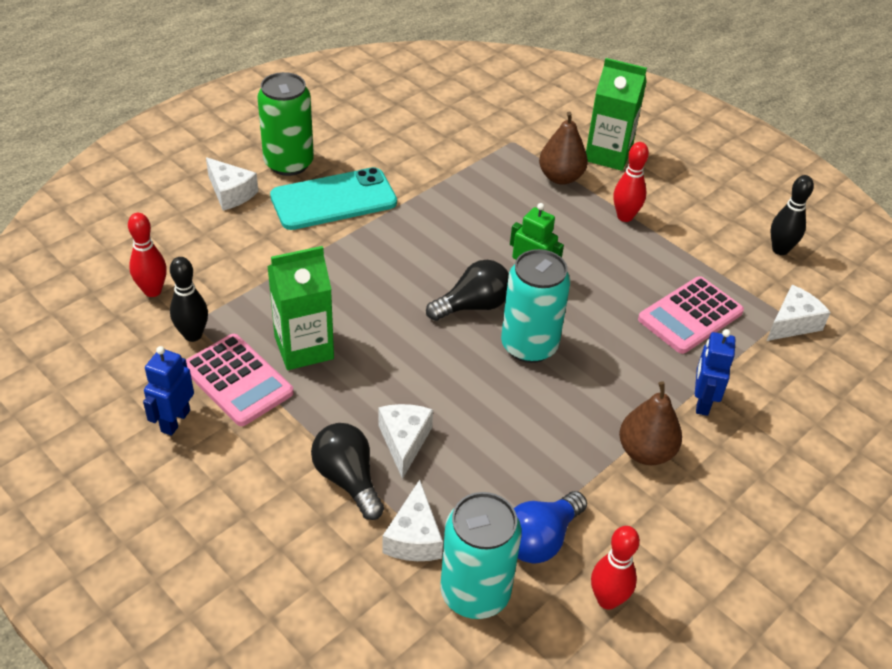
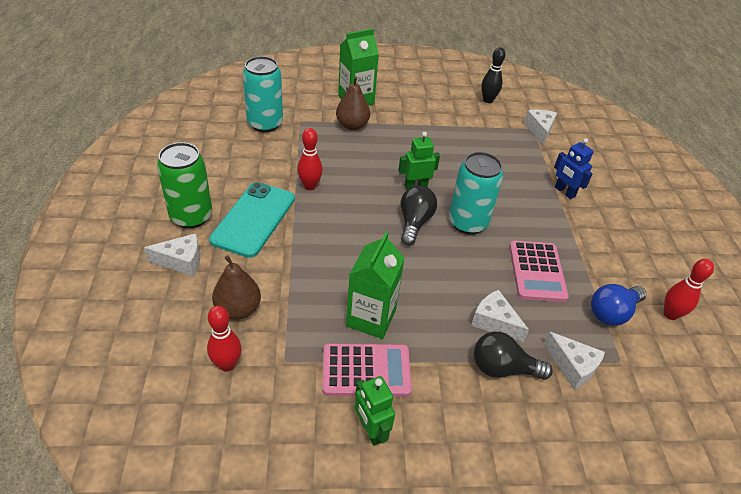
camera: 50 degrees left, 0 degrees up
blue robot [143,346,194,436] -> green robot [355,376,395,446]
black bowling pin [170,257,208,342] -> none
turquoise can [440,492,522,619] -> turquoise can moved to [243,56,283,132]
blue light bulb [514,491,587,563] -> blue light bulb turned 60 degrees clockwise [591,284,647,326]
red bowling pin [613,142,649,222] -> red bowling pin moved to [297,128,323,190]
brown pear [619,381,682,465] -> brown pear moved to [212,255,261,320]
pink calculator [638,276,744,354] -> pink calculator moved to [509,241,569,302]

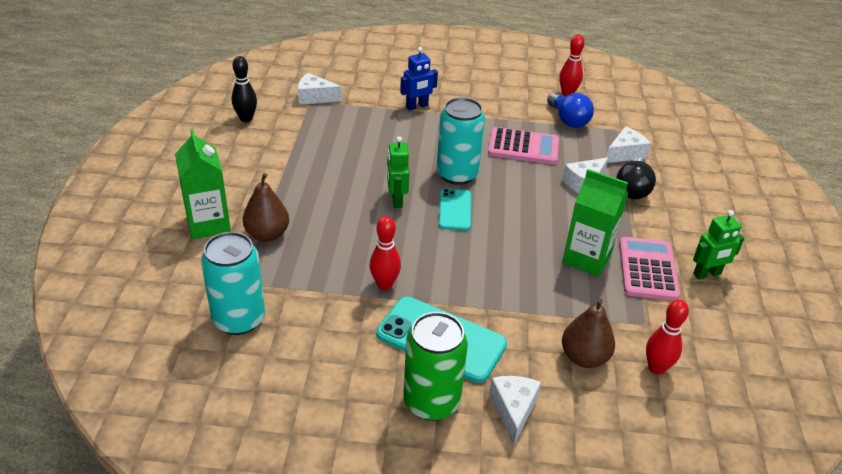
camera: 80 degrees left, 5 degrees down
black light bulb [401,186,437,246] -> turquoise phone [439,189,471,231]

